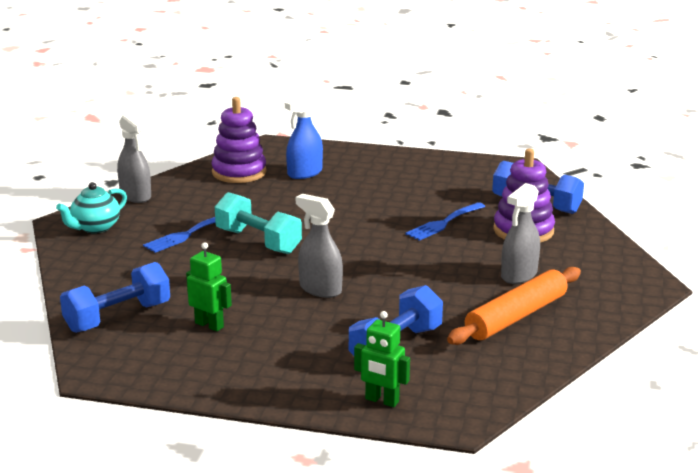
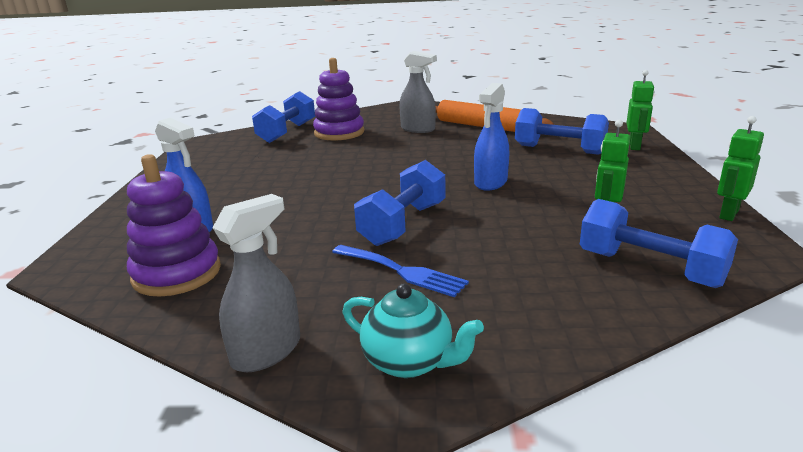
camera: 100 degrees left, 0 degrees up
turquoise dumbbell [215,192,302,254] -> blue dumbbell [354,160,445,246]
grey spray bottle [296,194,343,298] -> blue spray bottle [474,83,509,191]
blue fork [405,202,485,241] -> none
none -> green robot [717,116,764,221]

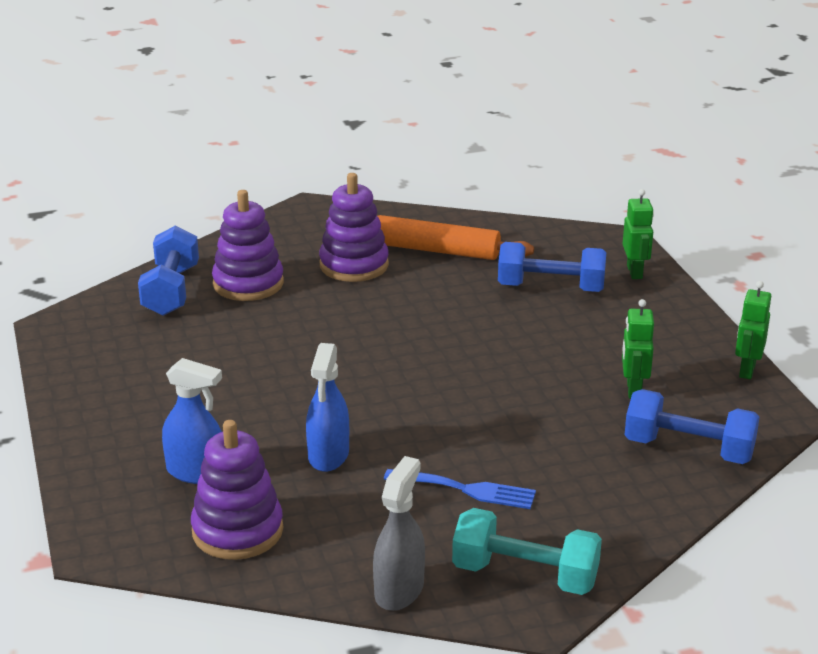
camera: 20 degrees left, 5 degrees up
turquoise teapot [343,284,484,378] -> turquoise dumbbell [452,508,602,595]
blue dumbbell [354,160,445,246] -> none
grey spray bottle [399,51,437,133] -> purple stacking toy [319,173,389,282]
blue spray bottle [474,83,509,191] -> blue spray bottle moved to [306,343,349,472]

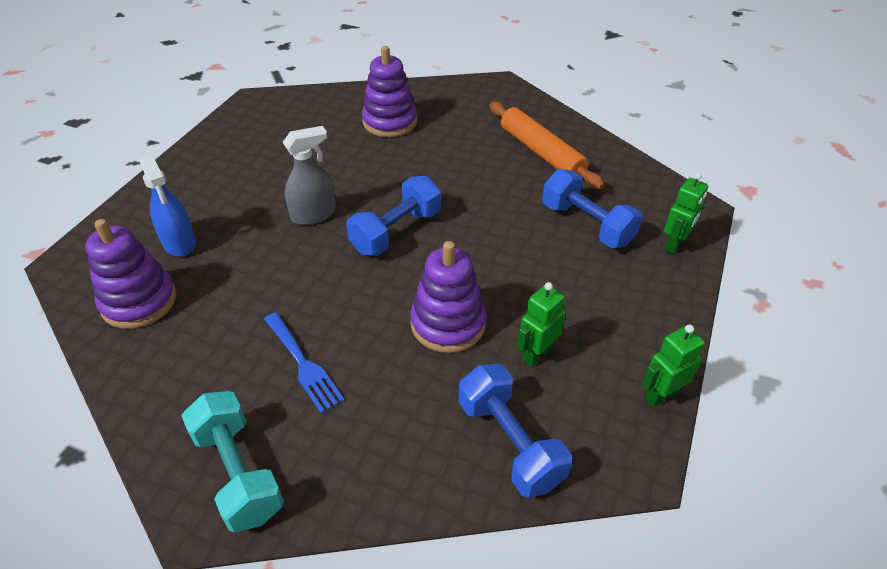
camera: 40 degrees right, 15 degrees up
blue dumbbell [138,226,199,316] -> blue dumbbell moved to [346,176,441,256]
blue spray bottle [306,343,349,472] -> none
purple stacking toy [319,173,389,282] -> purple stacking toy moved to [410,241,486,353]
grey spray bottle [373,456,425,611] -> grey spray bottle moved to [283,126,336,225]

